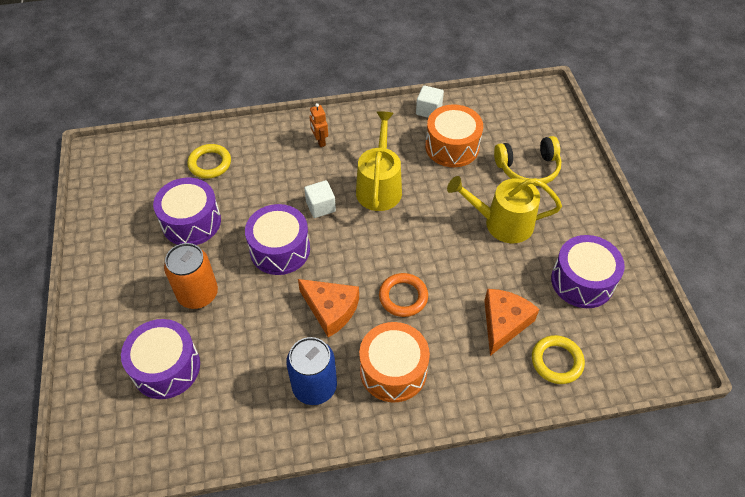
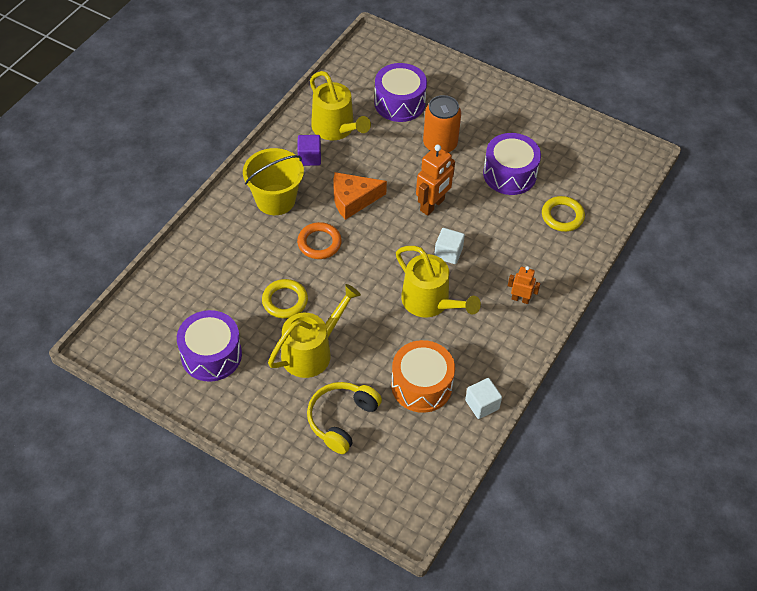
camera: 130 degrees right, 0 degrees up
purple drum [245,204,310,275] -> orange robot [416,145,455,216]
blue can [286,337,337,405] -> purple cube [298,135,321,166]
orange drum [359,322,430,402] -> yellow bucket [243,148,304,215]
orange cheese [484,289,539,356] -> none
yellow ring [532,335,585,384] -> yellow ring moved to [262,279,308,319]
none -> yellow watering can [310,71,371,140]

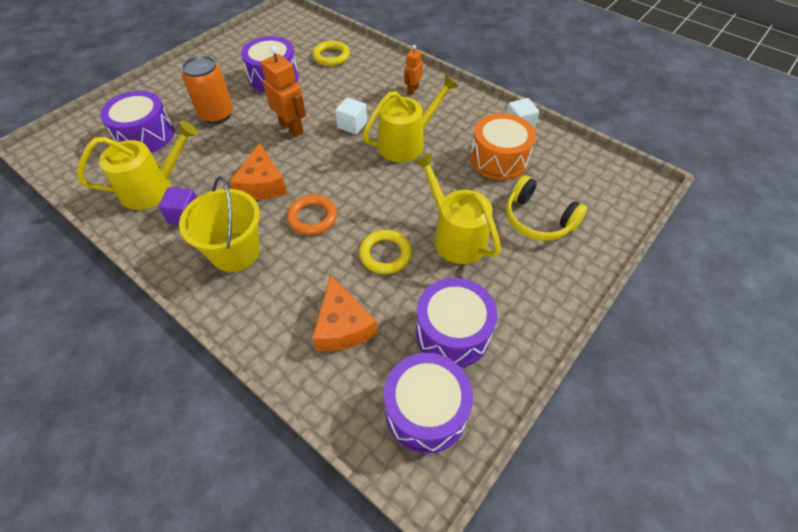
camera: 80 degrees left, 0 degrees up
none -> orange cheese [312,275,378,351]
none -> purple drum [384,353,473,454]

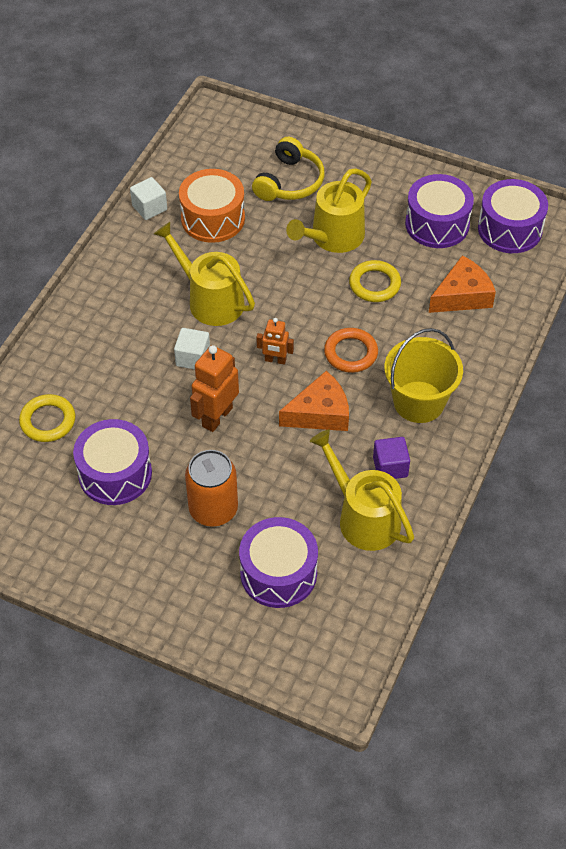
camera: 105 degrees left, 0 degrees up
orange robot [404,45,423,95] -> orange robot moved to [256,318,294,365]

